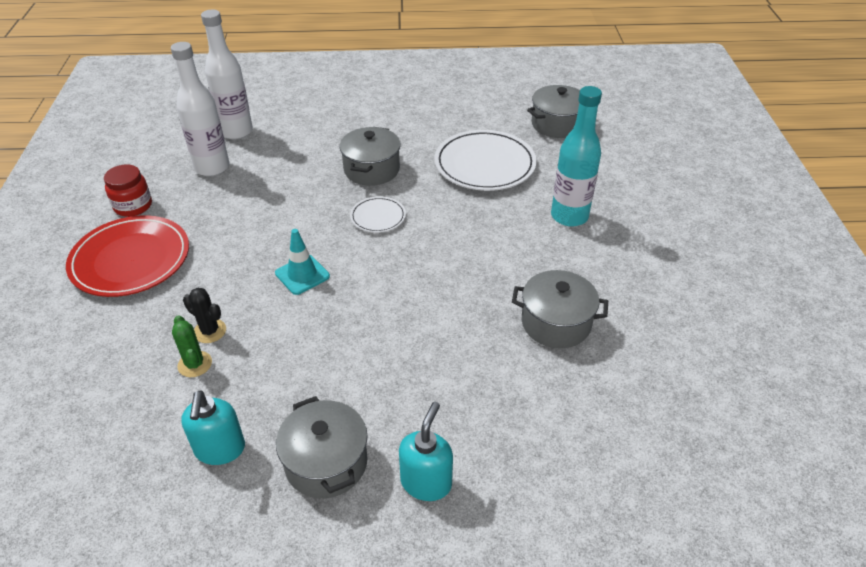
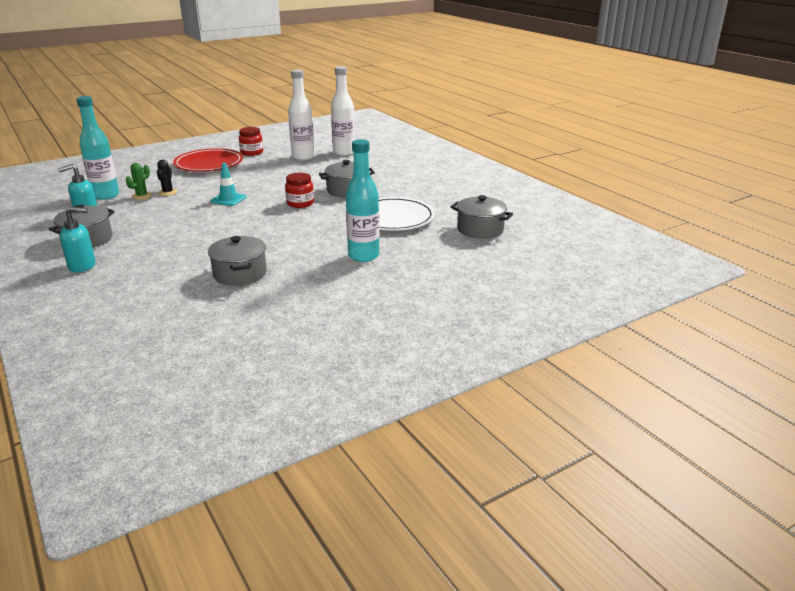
camera: 60 degrees right, 15 degrees down
white plate [350,196,406,233] -> red jar [285,173,314,208]
none -> turquoise bottle [76,96,119,200]

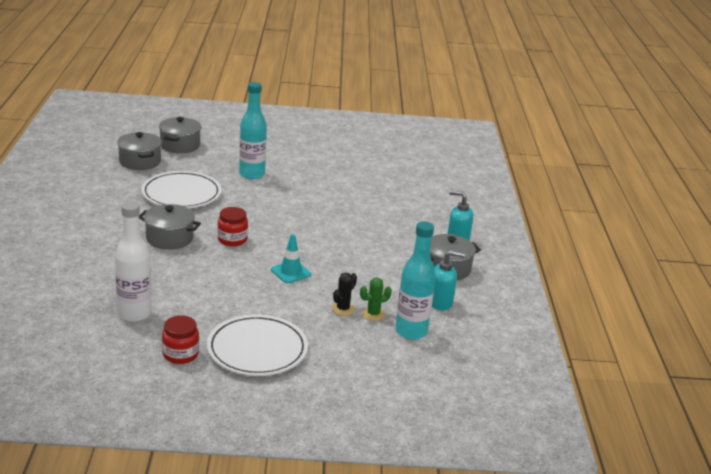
camera: 150 degrees left, 0 degrees up
red plate [173,148,243,172] -> white plate [207,314,308,376]
grey pot [208,236,267,286] -> grey pot moved to [159,117,201,153]
white bottle [331,66,355,156] -> none

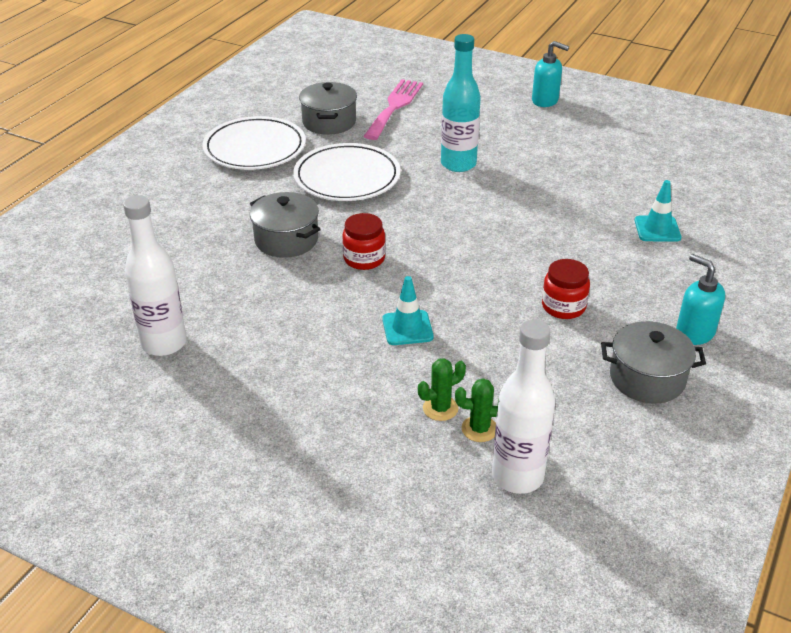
camera: 30 degrees right, 10 degrees up
grey pot [159,117,201,153] -> pink fork [364,79,423,140]
red jar [162,315,199,364] -> red jar moved to [542,259,590,319]
white plate [207,314,308,376] -> white plate moved to [203,116,306,170]
black cactus [332,273,357,316] -> green cactus [418,358,466,421]
turquoise bottle [395,222,436,340] -> white bottle [492,320,555,494]
turquoise soap dispenser [432,250,465,311] -> turquoise soap dispenser moved to [532,41,569,107]
none -> turquoise traffic cone [635,180,681,242]

